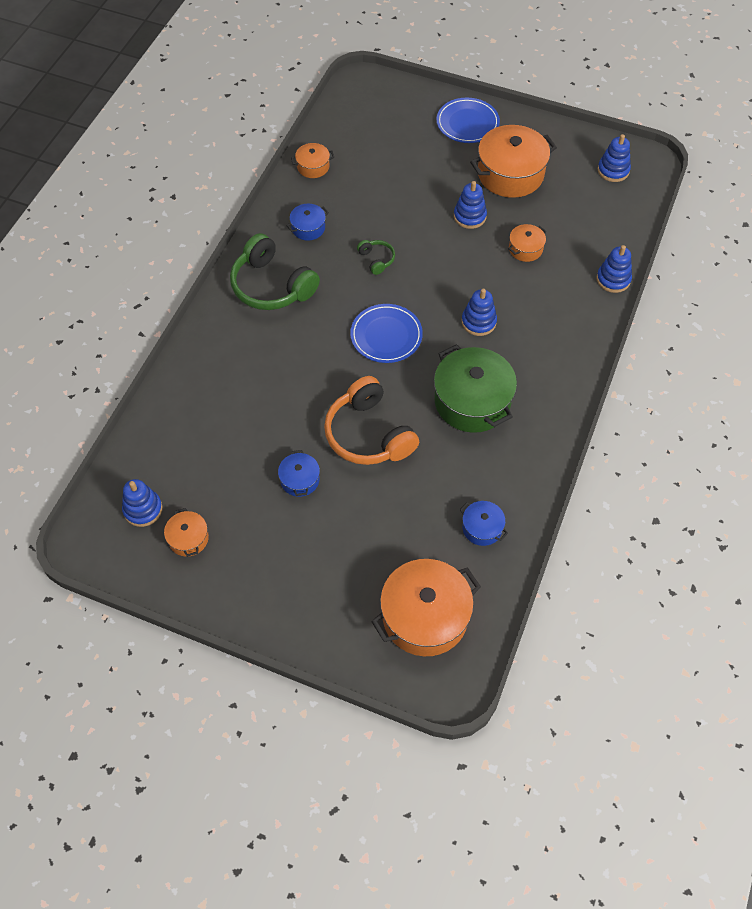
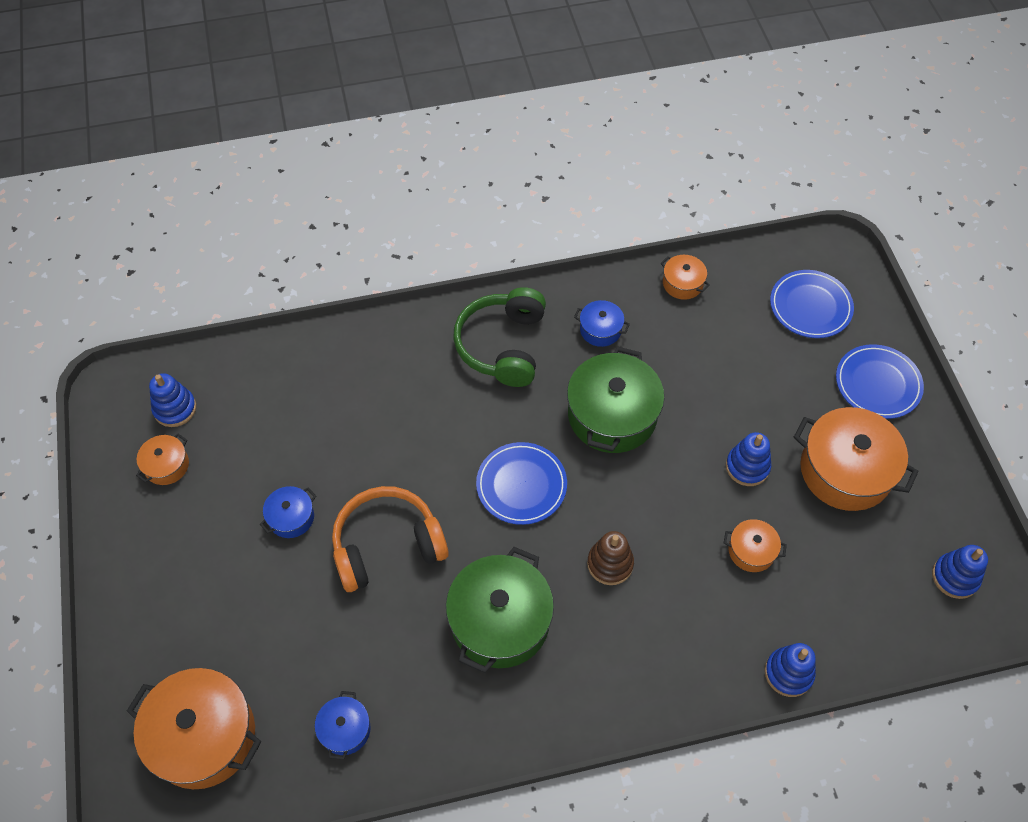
camera: 55 degrees right, 0 degrees up
orange headphones [324,376,419,465] -> orange headphones turned 45 degrees clockwise [332,486,449,592]
green headphones [357,240,395,275] -> green pot [567,346,664,453]
blue stacking toy [462,289,497,336] -> brown stacking toy [587,531,634,585]
none -> blue plate [770,270,854,338]

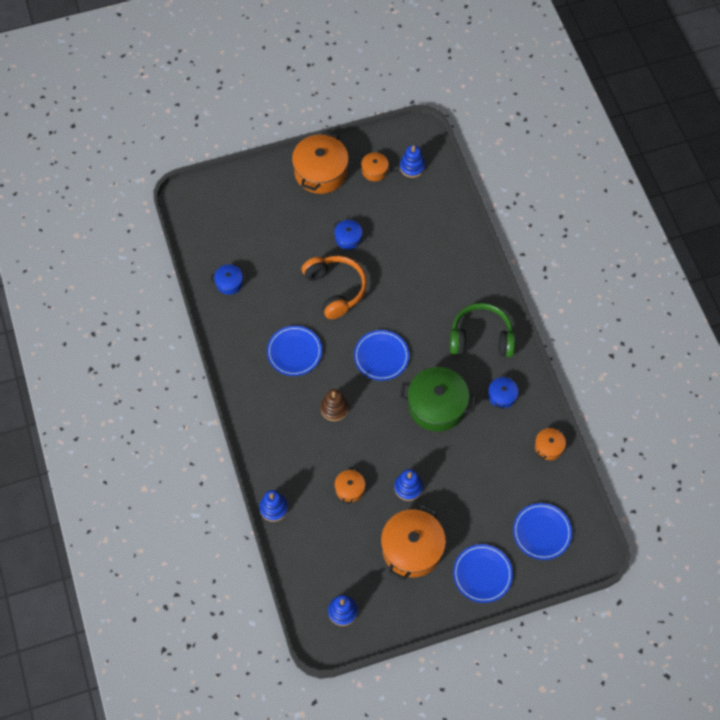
camera: 85 degrees right, 5 degrees up
orange pot [127,668,261,789] -> orange pot moved to [292,131,349,194]
green pot [446,547,554,673] -> blue plate [267,326,322,376]

